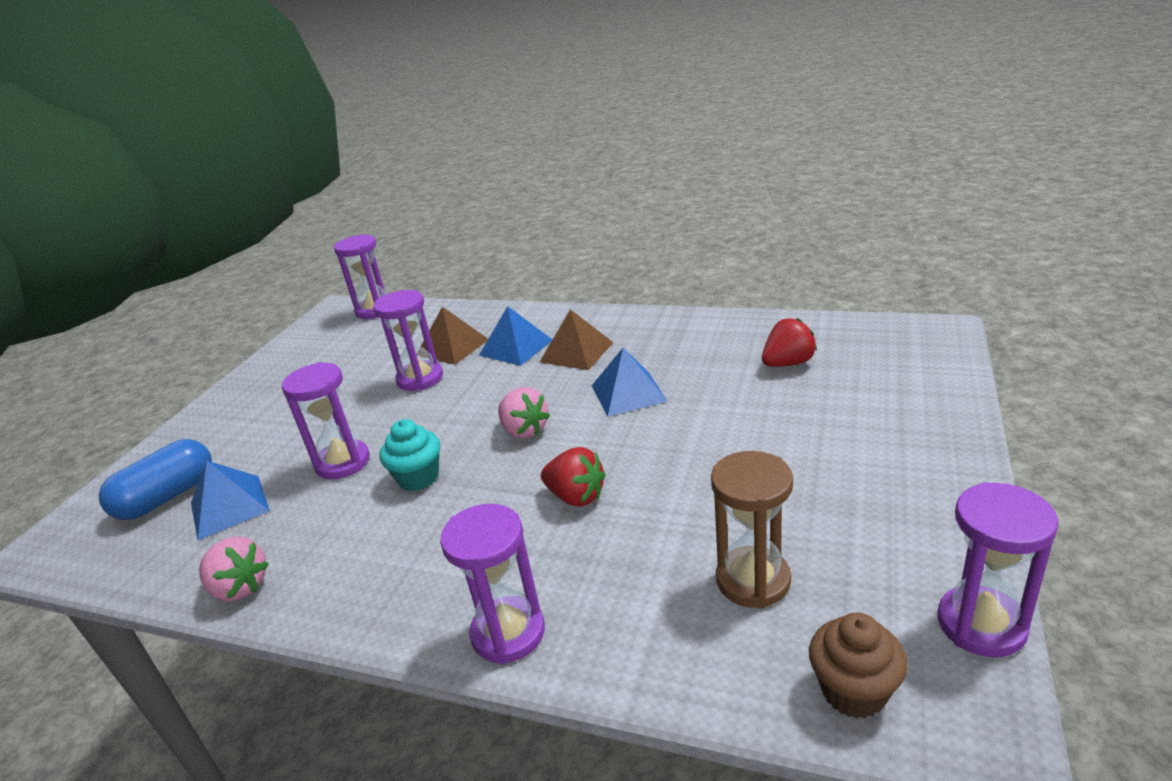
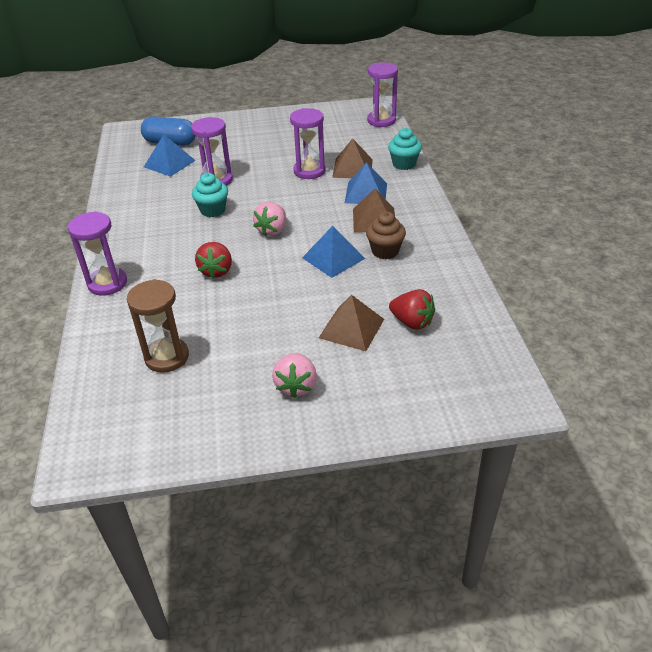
camera: 60 degrees right, 10 degrees up
pink strawberry [199,536,269,601] -> pink strawberry moved to [272,353,317,398]
brown cupcake [809,612,907,719] -> brown cupcake moved to [366,211,406,259]
purple hourglass [938,482,1059,657] -> none
none -> brown pyramid [319,295,384,351]
none -> turquoise cupcake [388,128,422,170]

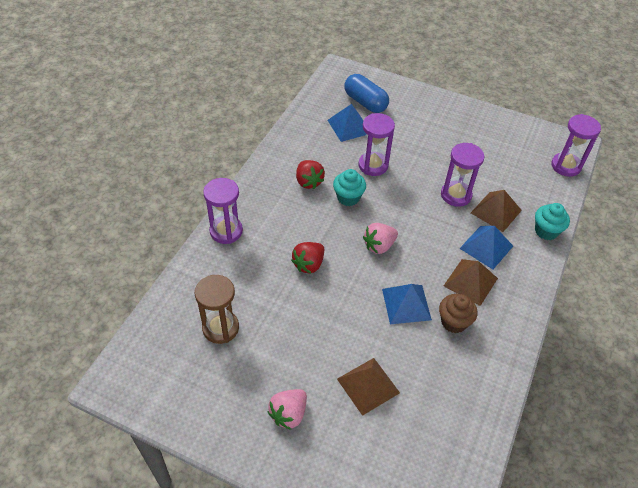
camera: 30 degrees right, 10 degrees up
red strawberry [389,289,435,330] -> red strawberry moved to [296,160,325,189]

